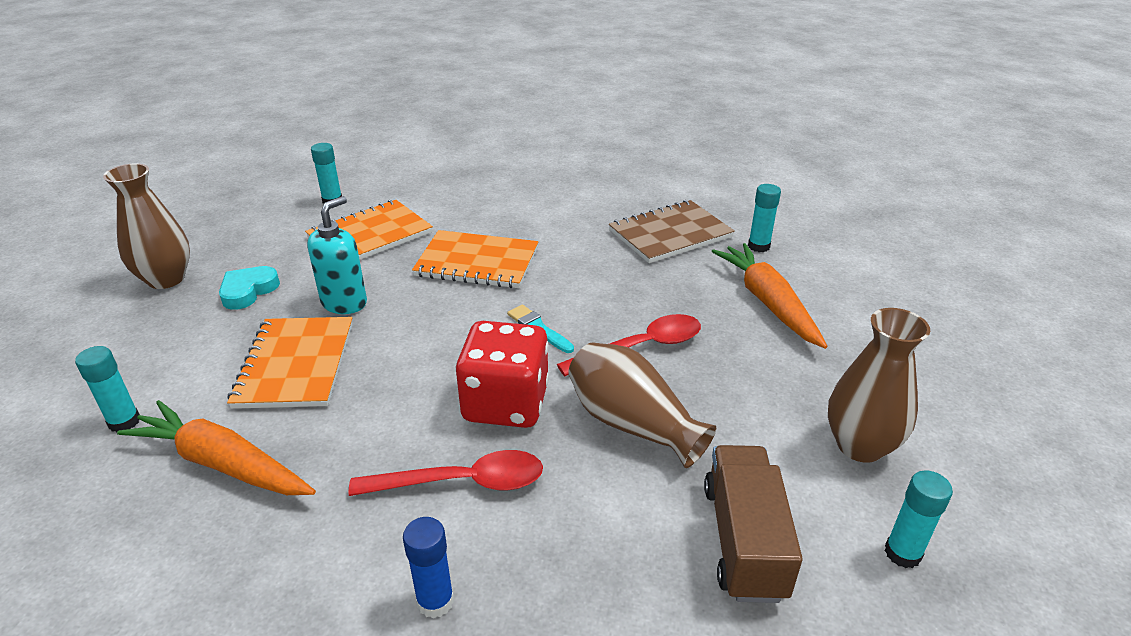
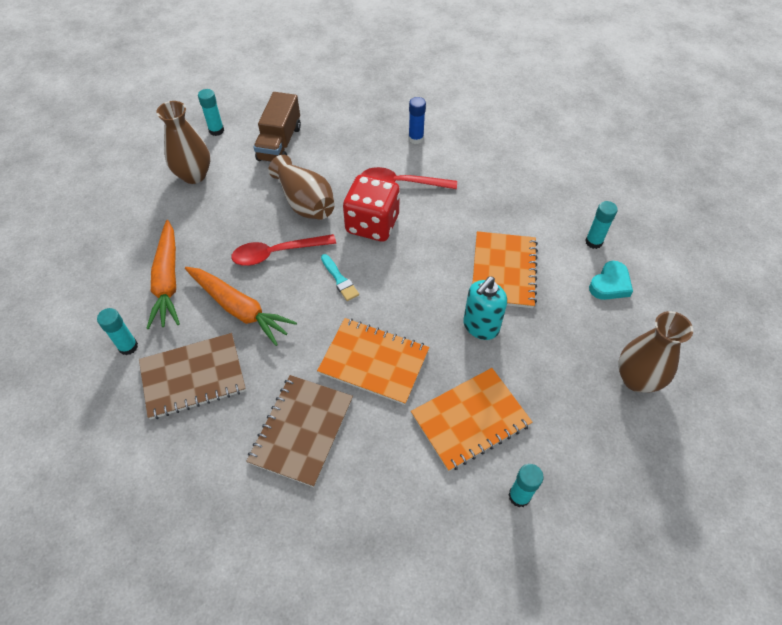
camera: 170 degrees left, 20 degrees up
orange carrot [117,400,316,495] -> orange carrot moved to [185,267,297,346]
turquoise heart [219,266,280,310] -> turquoise heart moved to [589,261,633,300]
none -> brown notebook [246,375,353,487]

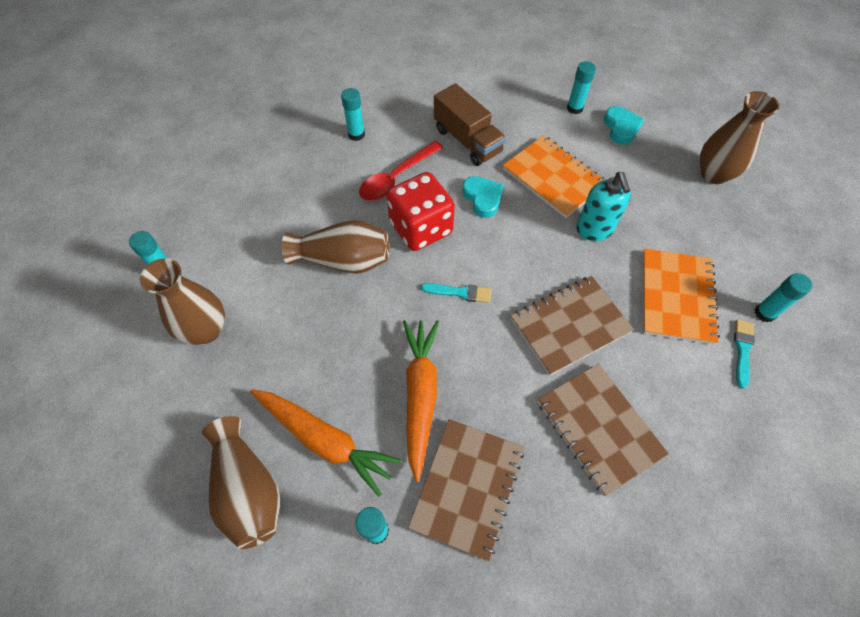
camera: 50 degrees left, 5 degrees up
orange carrot [185,267,297,346] -> orange carrot turned 75 degrees counterclockwise [403,320,439,482]
red spoon [231,234,336,266] -> none
brown truck [254,92,301,162] -> brown truck moved to [434,83,506,166]
orange notebook [317,318,429,405] -> brown notebook [511,276,634,376]
blue glue stick [409,97,426,144] -> turquoise glue stick [341,88,365,141]
none -> brown vase [202,416,280,549]
none -> turquoise heart [462,176,504,218]
none -> turquoise brush [734,320,755,389]

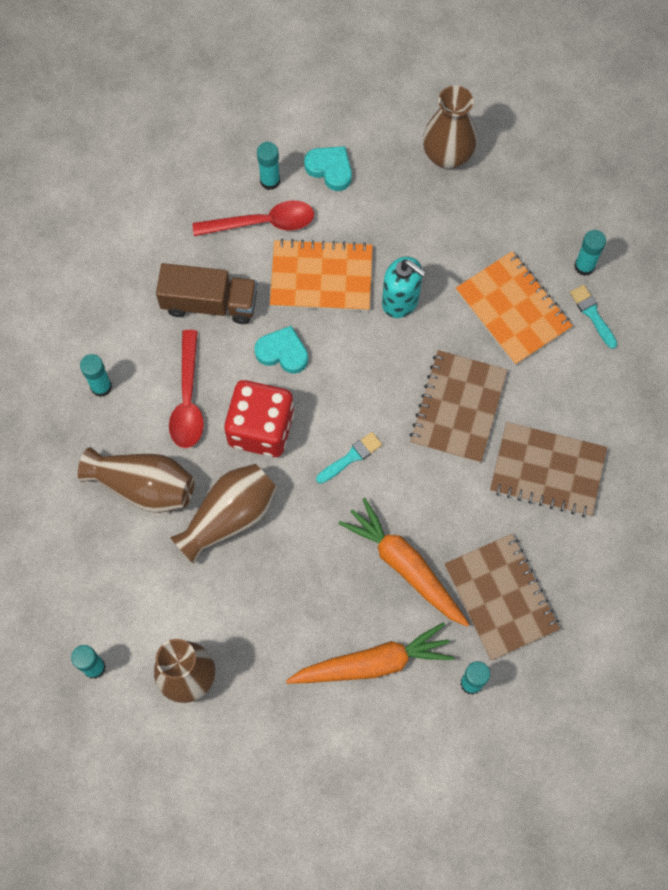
camera: 45 degrees left, 10 degrees up
brown vase [202,416,280,549] -> brown vase moved to [78,447,194,513]
none -> red spoon [192,201,314,236]

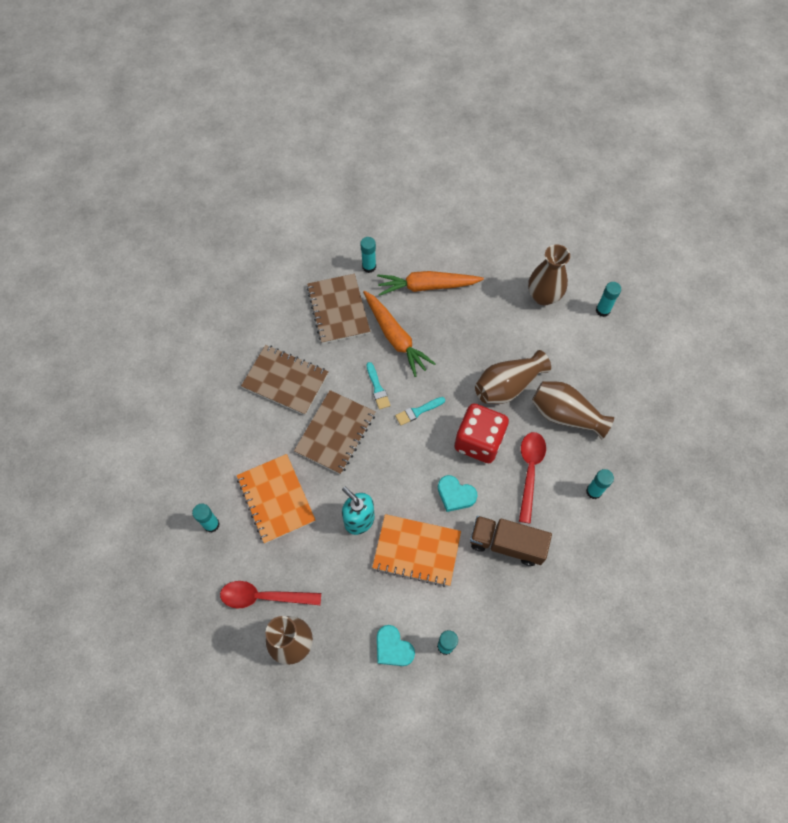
camera: 170 degrees left, 5 degrees down
red spoon [192,201,314,236] -> red spoon moved to [220,581,321,608]
turquoise brush [570,285,617,349] -> turquoise brush moved to [366,362,390,410]

